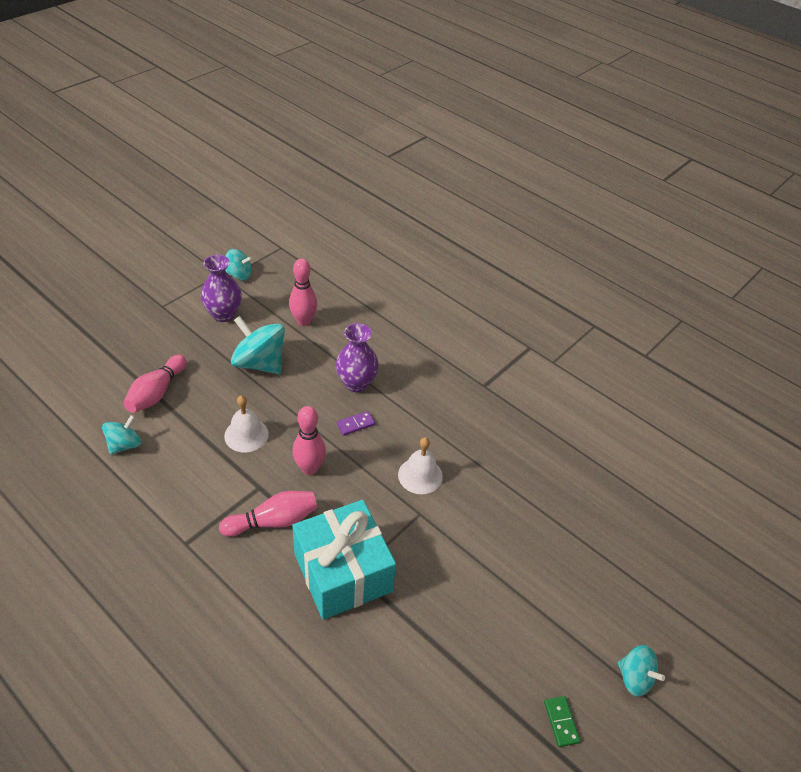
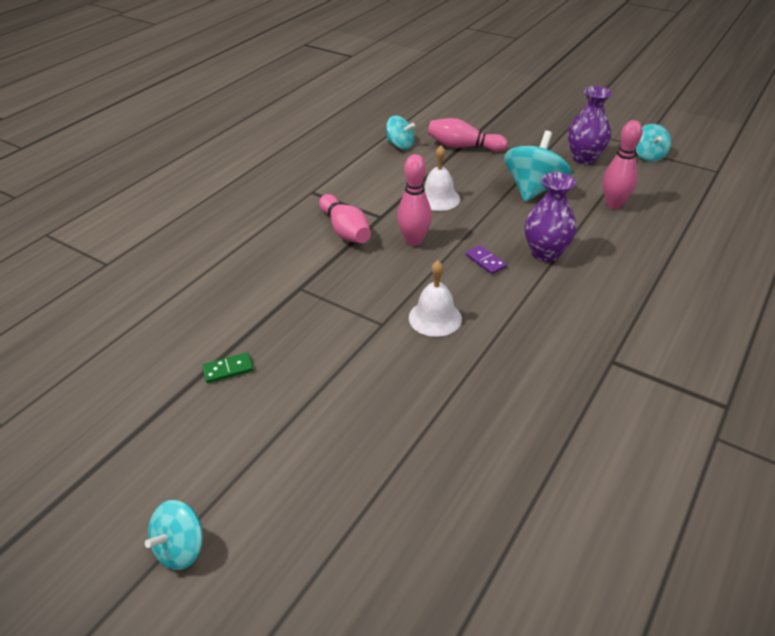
camera: 85 degrees right, 5 degrees down
turquoise gift [292,500,396,620] -> none
green domino [544,696,580,747] -> green domino moved to [202,352,254,383]

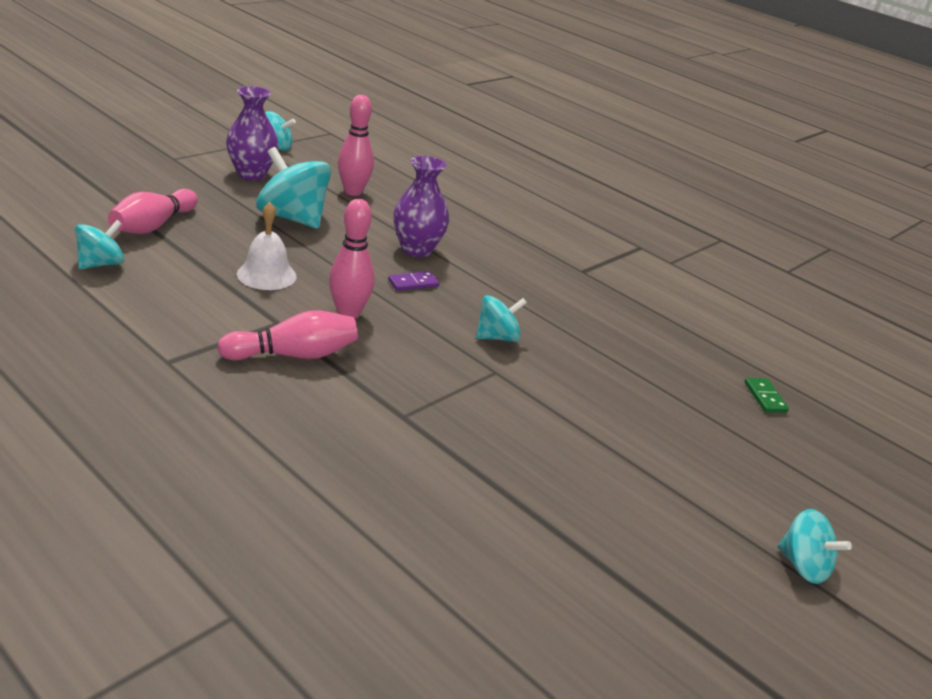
camera: 85 degrees left, 10 degrees down
green domino [202,352,254,383] -> green domino moved to [744,378,789,413]
white bell [409,260,462,337] -> turquoise spinning top [476,295,527,342]

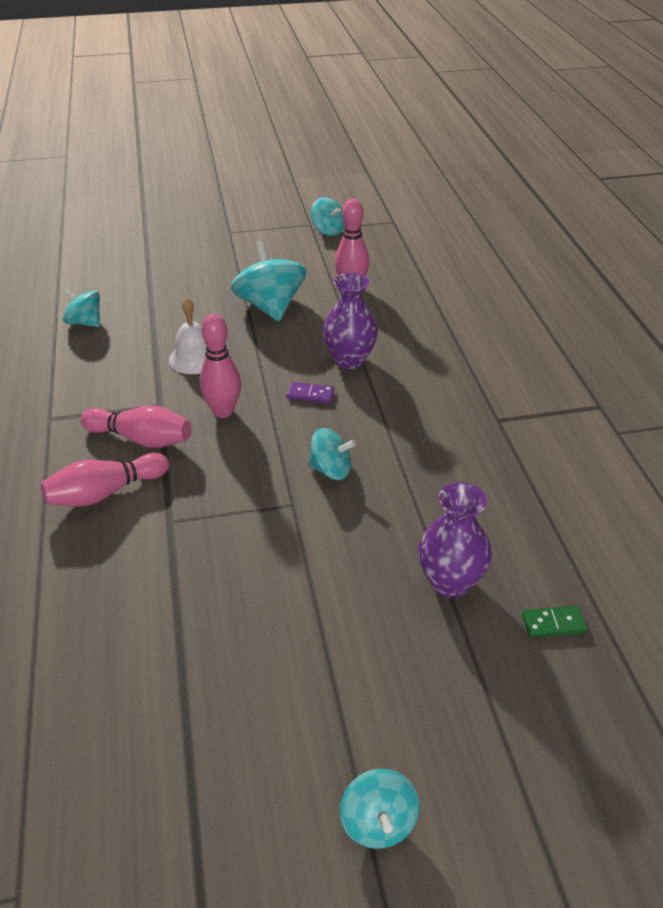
camera: 40 degrees right, 10 degrees up
turquoise spinning top [75,220,125,269] -> turquoise spinning top turned 135 degrees counterclockwise [63,287,100,327]
pink bowling pin [108,189,198,234] -> pink bowling pin moved to [41,453,169,507]
purple vase [226,86,279,180] -> purple vase moved to [418,482,492,598]
green domino [744,378,789,413] -> green domino turned 60 degrees clockwise [522,606,587,637]

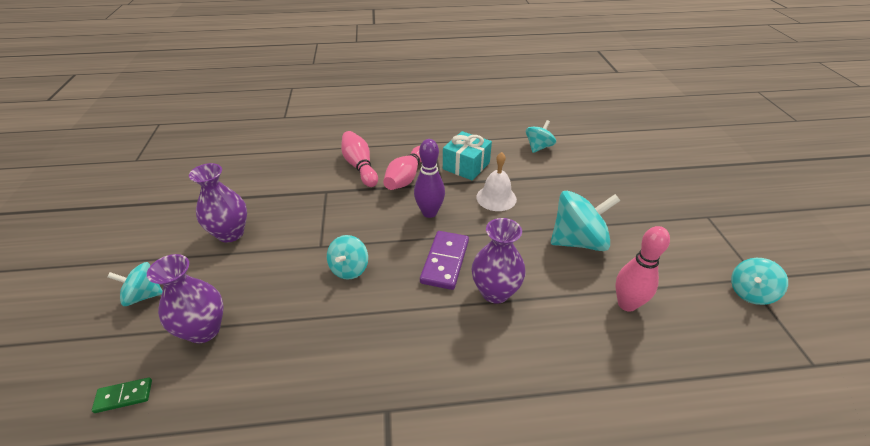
camera: 95 degrees right, 0 degrees up
pink bowling pin [200,314,241,418] -> purple bowling pin [414,139,445,218]
purple domino [287,382,334,403] -> purple domino [420,231,469,290], size x1.80
turquoise spinning top [340,769,420,849] -> turquoise spinning top moved to [107,262,163,306]
green domino [522,606,587,637] -> green domino turned 75 degrees clockwise [92,377,152,413]
none -> purple vase [189,163,247,243]
none -> turquoise gift [443,131,492,180]

